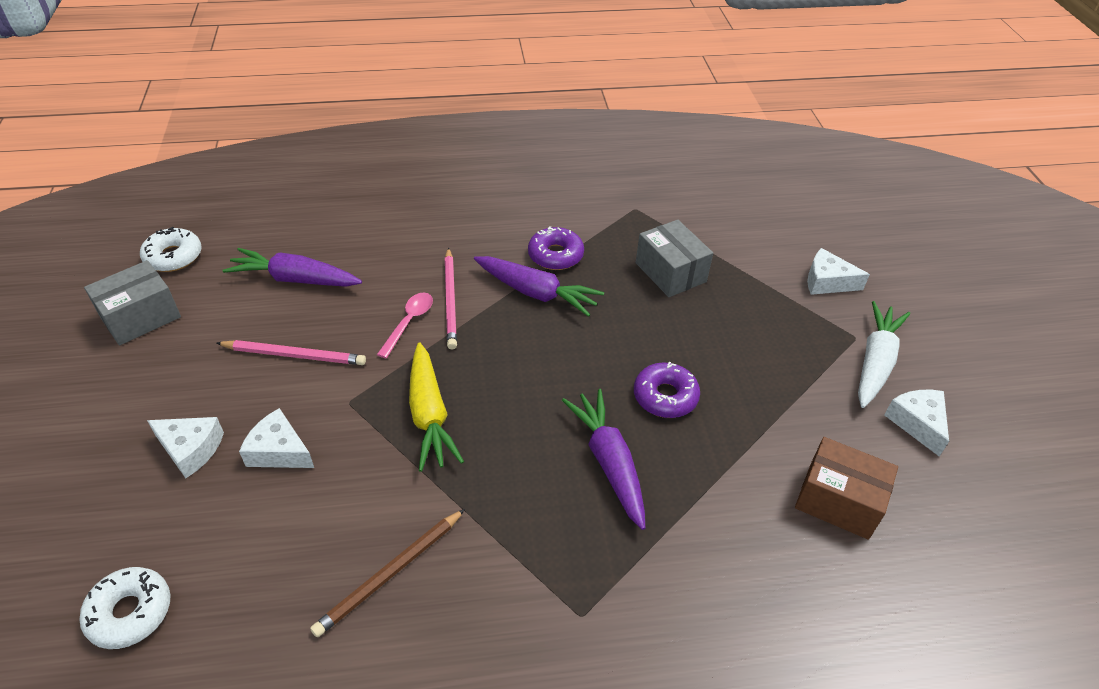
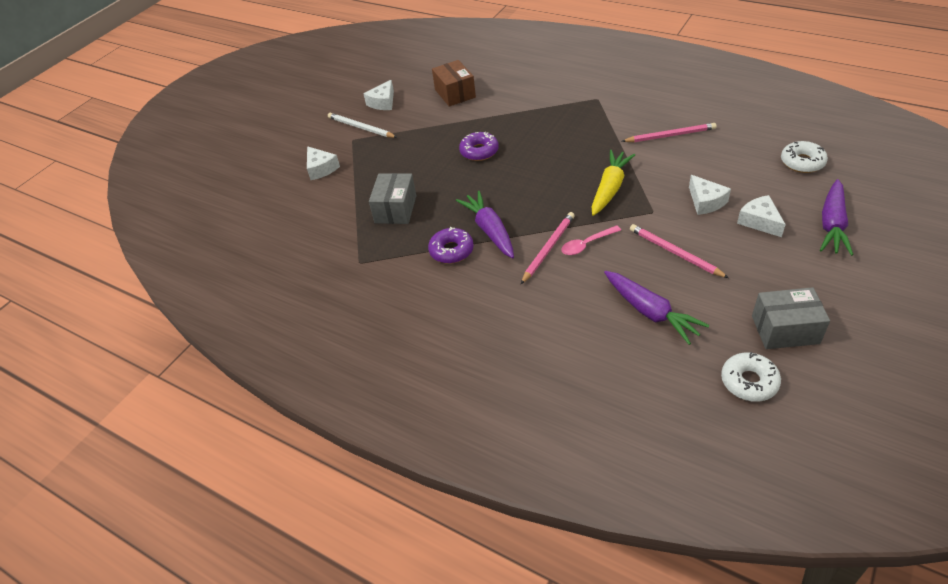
camera: 135 degrees left, 0 degrees up
brown pencil [310,509,465,637] -> pink pencil [622,123,716,142]
purple carrot [562,389,645,530] -> purple carrot moved to [820,179,853,256]
white carrot [858,301,910,408] -> white pencil [328,113,397,138]

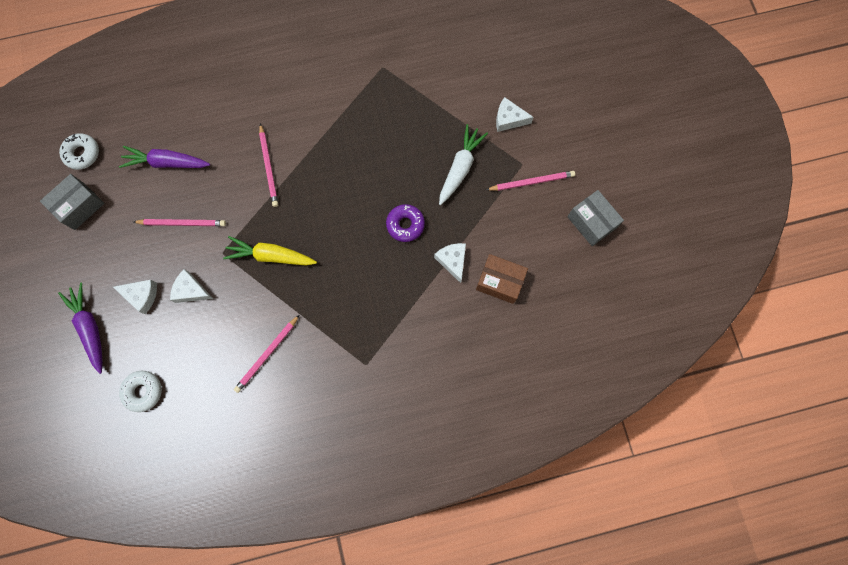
camera: 130 degrees right, 30 degrees up
white pencil [328,113,397,138] -> pink pencil [486,171,575,191]
white cheese [363,80,394,110] -> white cheese moved to [434,243,466,283]
grey box [369,173,416,224] -> grey box moved to [567,190,624,246]
purple donut [428,227,474,264] -> none
purple carrot [456,191,514,258] -> none
pink spoon [561,225,621,255] -> none
yellow carrot [591,150,635,216] -> yellow carrot turned 120 degrees clockwise [223,236,317,266]
none -> white carrot [439,124,488,205]

